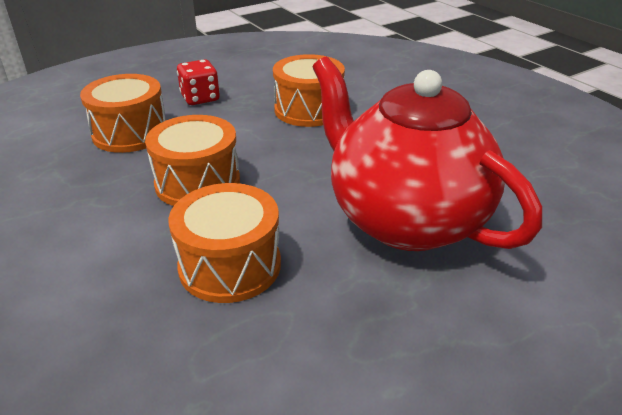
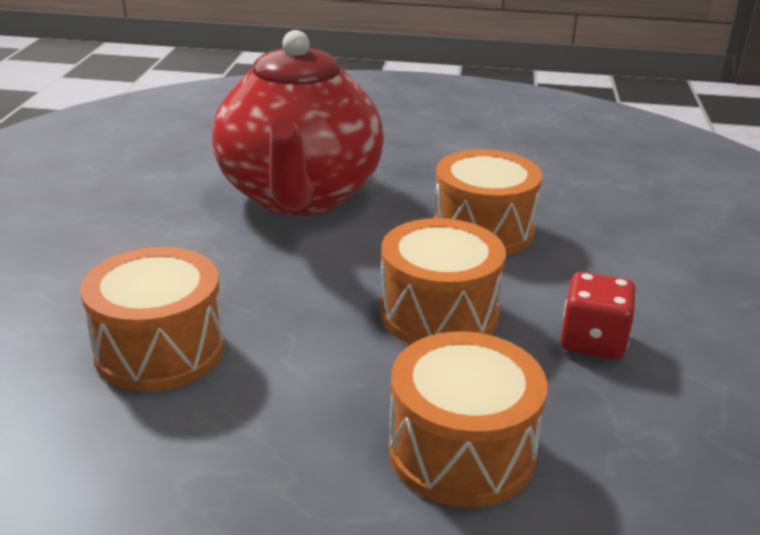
camera: 140 degrees left, 5 degrees down
red dice [177,59,220,105] -> red dice moved to [560,272,636,360]

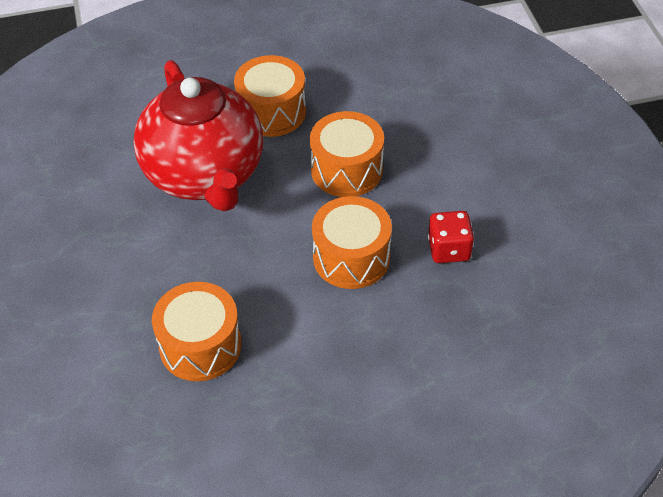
camera: 20 degrees left, 20 degrees up
orange drum [389,331,547,507] -> orange drum moved to [234,55,306,137]

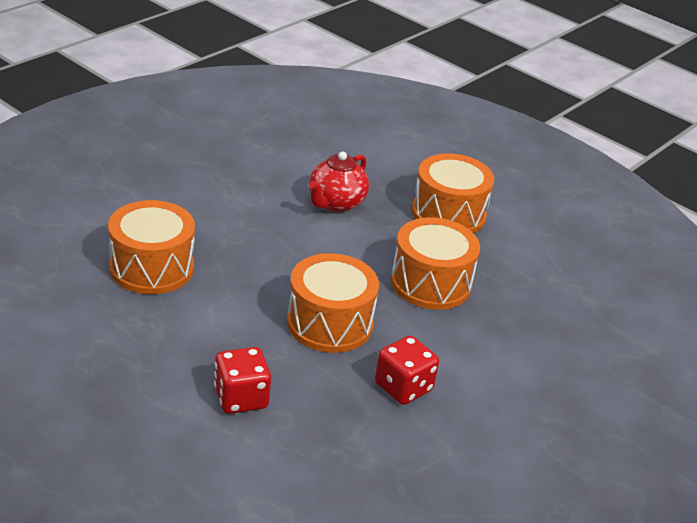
camera: 50 degrees right, 15 degrees down
red teapot [133,60,263,211] -> red teapot [309,152,369,212], size x0.46
none -> red dice [214,347,271,414]

